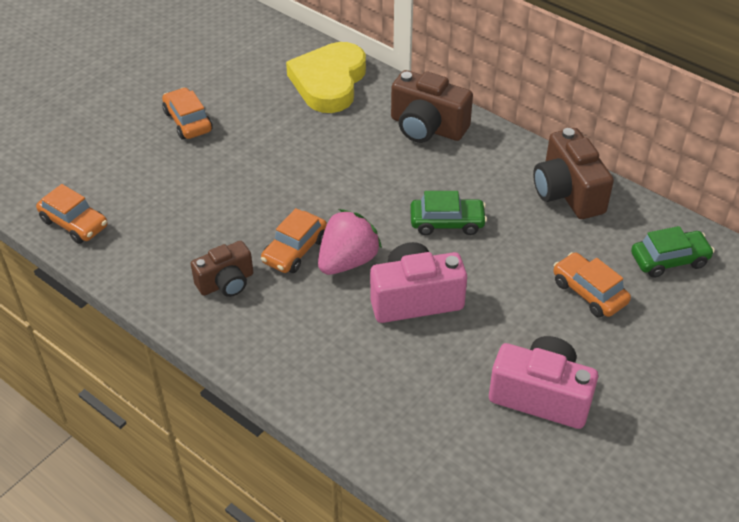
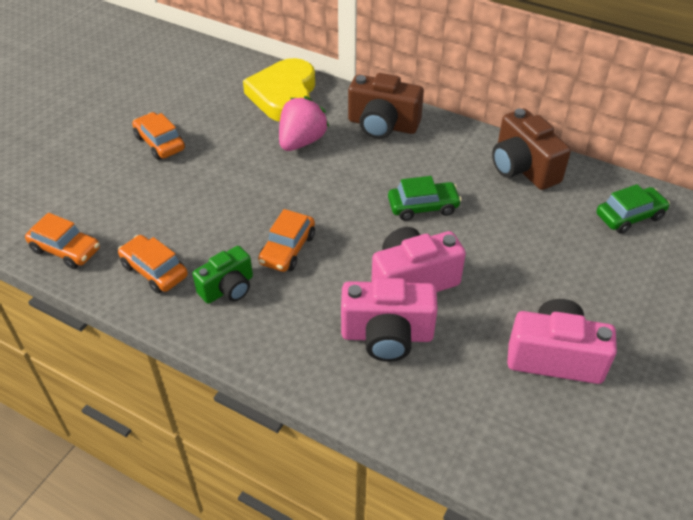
camera: 10 degrees left, 0 degrees up
brown camera [191,241,253,297] -> green camera [193,246,253,304]
pink strawberry [318,209,382,275] -> pink strawberry moved to [279,96,329,151]
orange car [553,252,631,318] -> orange car moved to [118,235,188,294]
none -> pink camera [341,278,438,362]

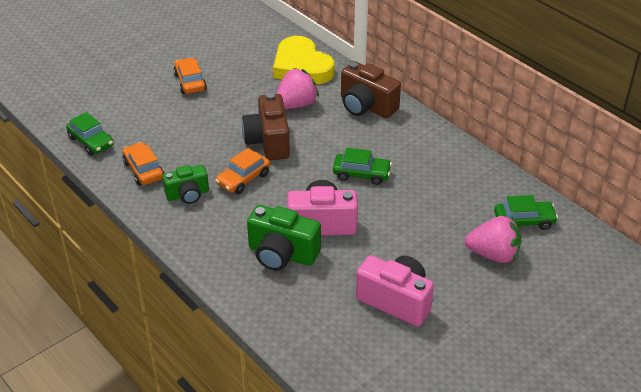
camera: 20 degrees right, 5 degrees down
orange car [25,213,100,269] -> green car [66,112,114,155]
yellow heart [243,58,315,122] -> yellow heart turned 60 degrees counterclockwise [273,36,334,84]
pink camera [341,278,438,362] -> green camera [247,205,321,271]
brown camera [492,108,571,190] -> brown camera moved to [242,93,290,160]
none -> pink strawberry [465,216,521,263]

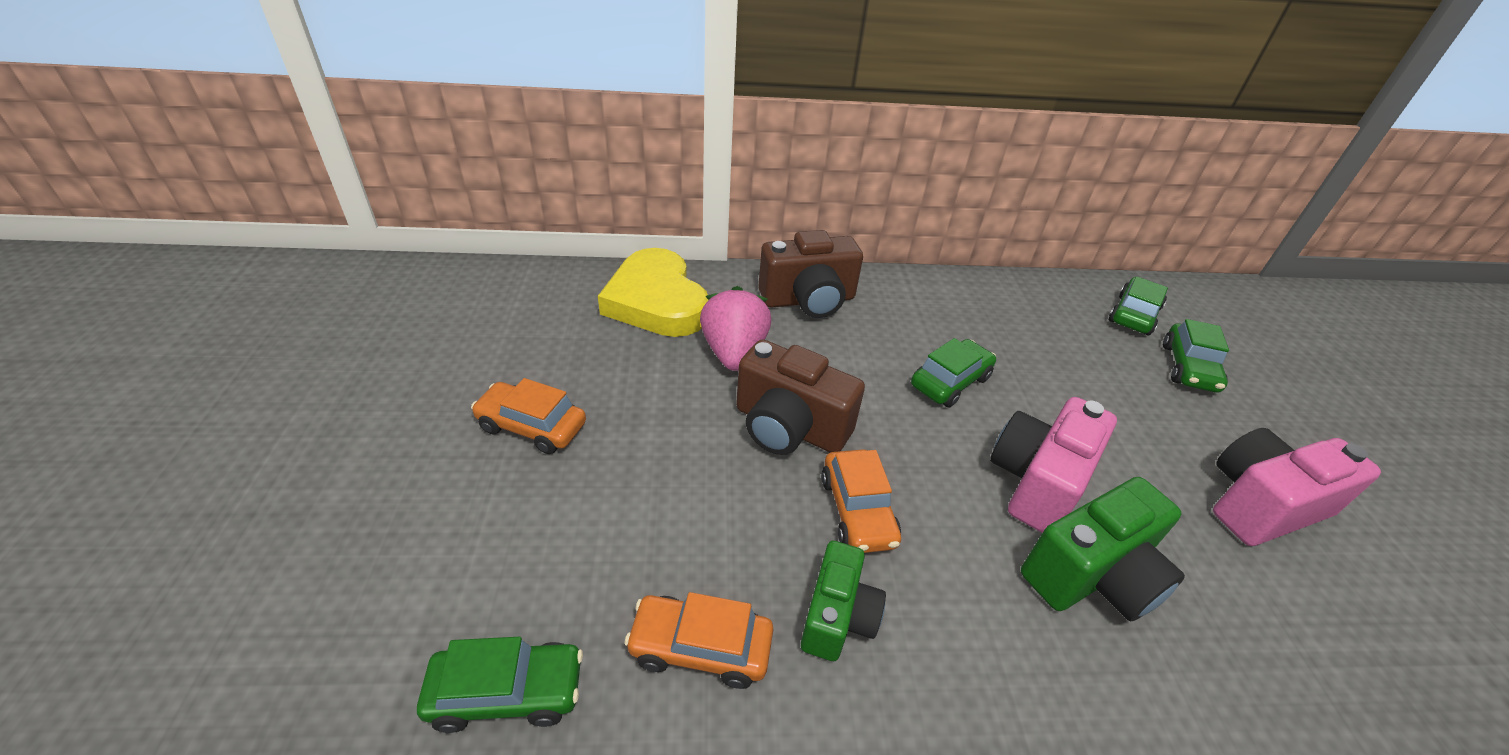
camera: 55 degrees left, 0 degrees up
yellow heart [273,36,334,84] -> yellow heart turned 60 degrees clockwise [598,248,709,337]
pink strawberry [465,216,521,263] -> green car [1163,319,1229,393]

